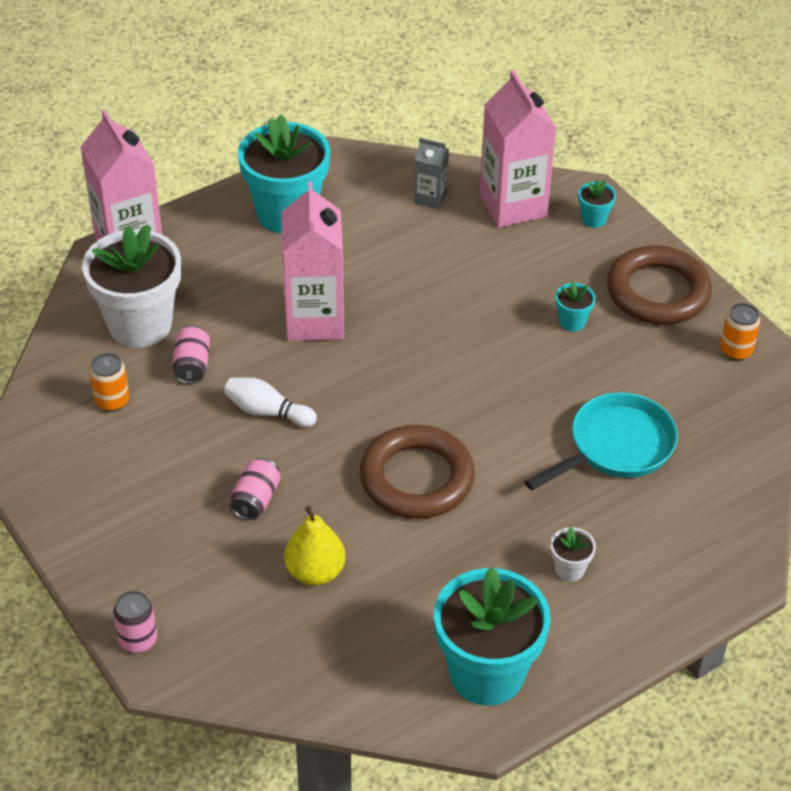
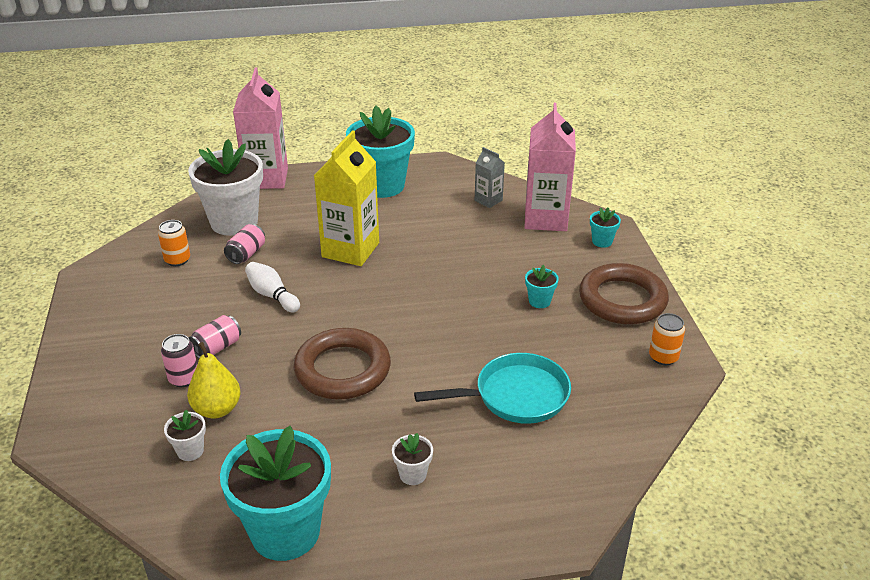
camera: 25 degrees right, 10 degrees down
pink can [113,591,157,653] -> pink can moved to [161,334,197,387]
pink carton [281,181,344,341] -> yellow carton [314,130,379,266]
none -> white flower pot [164,410,206,461]

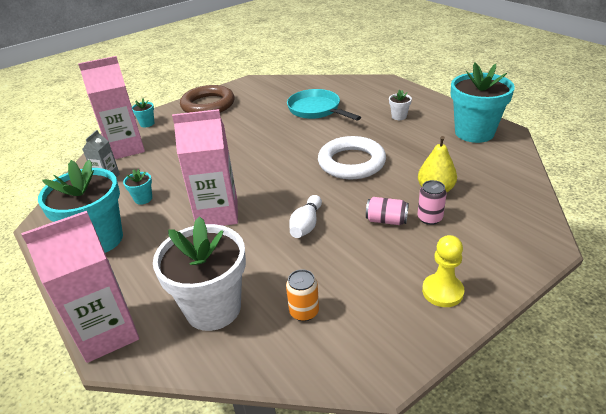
camera: 115 degrees left, 0 degrees up
white flower pot [164,410,206,461] -> none
pink can [224,224,265,264] -> none
brown ring [294,328,391,399] -> white ring [318,136,386,179]
yellow carton [314,130,379,266] -> pink carton [172,109,238,226]
turquoise flower pot [525,265,559,308] -> turquoise flower pot moved to [123,169,152,205]
orange can [649,313,685,365] -> none
none -> yellow pawn [422,235,464,307]

